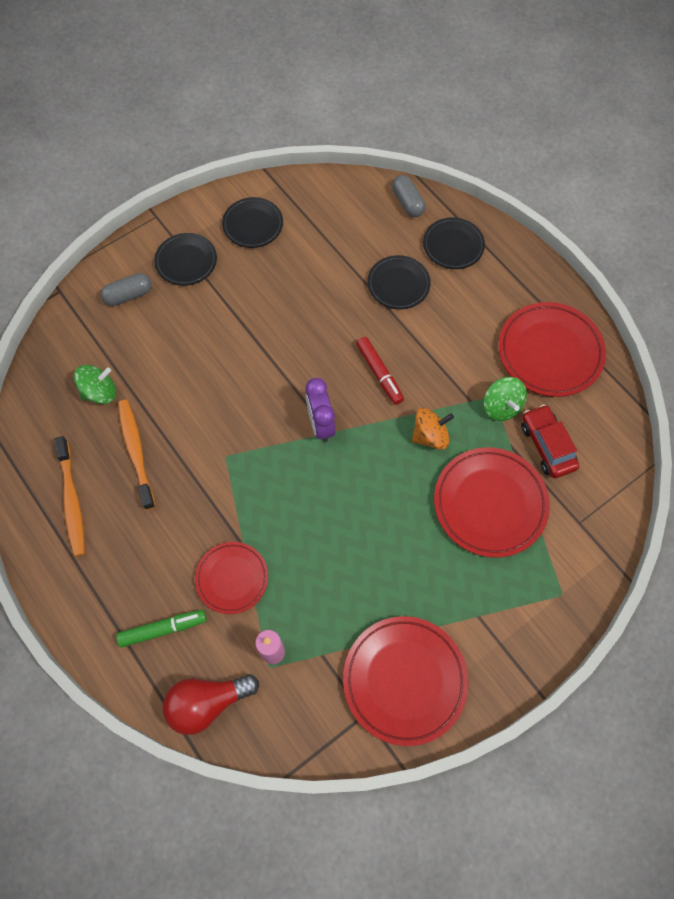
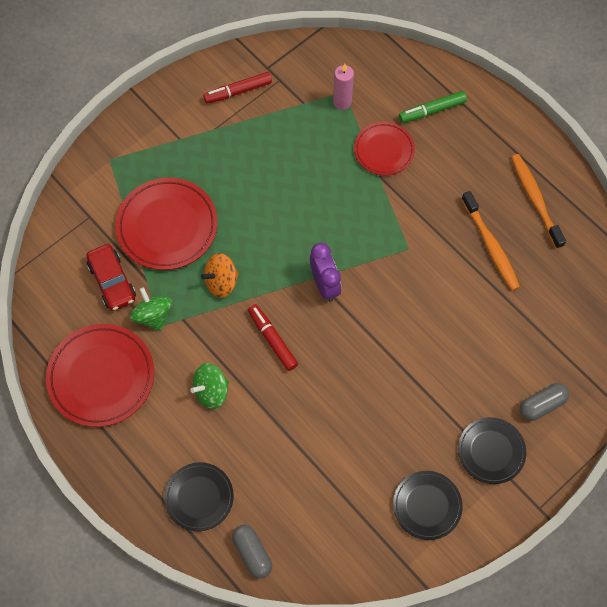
camera: 175 degrees right, 0 degrees up
green spinning top [74,365,116,404] -> green spinning top moved to [190,363,229,409]
red light bulb [163,674,259,735] -> none
red plate [343,616,469,746] -> red marker [203,72,272,104]
black plate [367,255,431,309] -> none

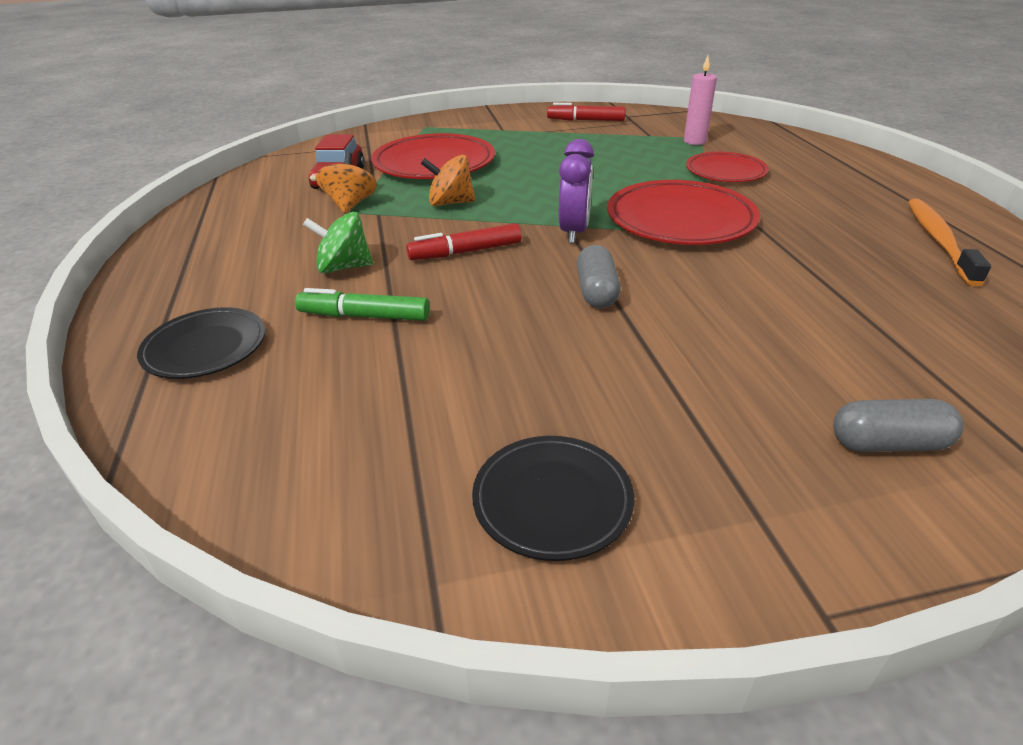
camera: 30 degrees right, 30 degrees down
red plate [46,324,154,427] -> red plate moved to [607,180,760,245]
green spinning top [130,287,172,331] -> orange spinning top [316,152,377,213]
grey capsule [232,525,272,578] -> grey capsule moved to [577,245,621,308]
red marker [248,304,298,371] -> red marker turned 105 degrees counterclockwise [406,223,521,260]
green marker [399,91,467,123] -> green marker moved to [295,288,430,321]
black plate [458,417,526,484] -> none
orange toothbrush [461,191,520,291] -> none

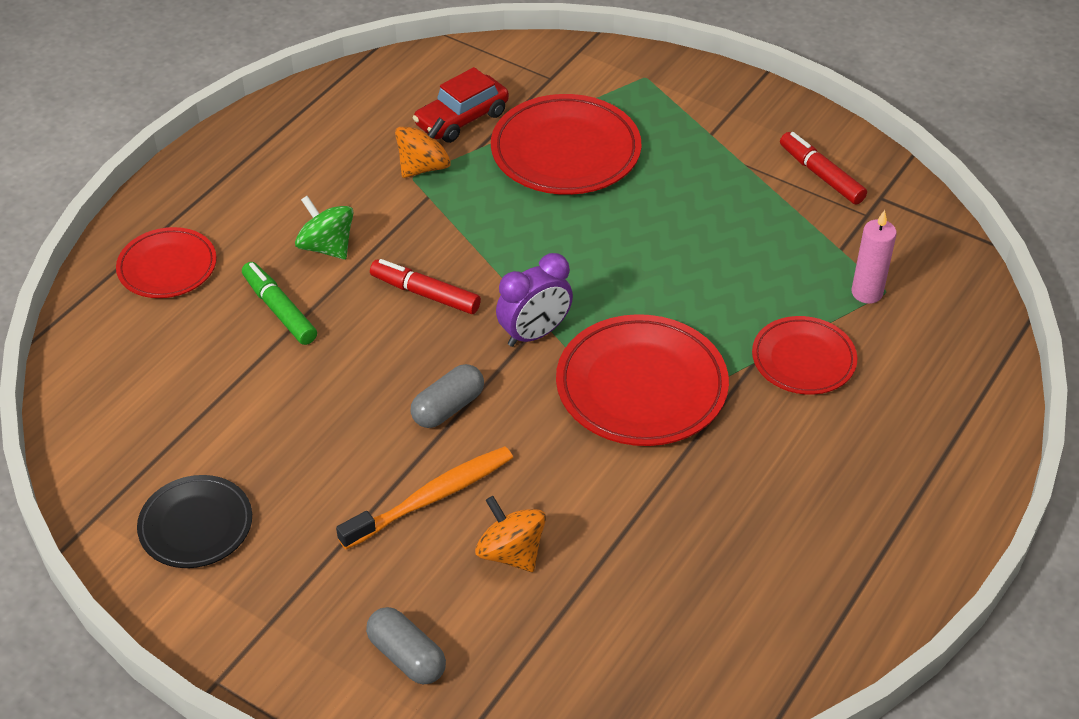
camera: 45 degrees right, 10 degrees up
black plate [137,307,266,379] -> red plate [116,227,217,298]
orange spinning top [421,155,475,206] -> orange spinning top moved to [475,496,546,572]
orange toothbrush [908,199,991,286] -> orange toothbrush moved to [336,446,513,550]

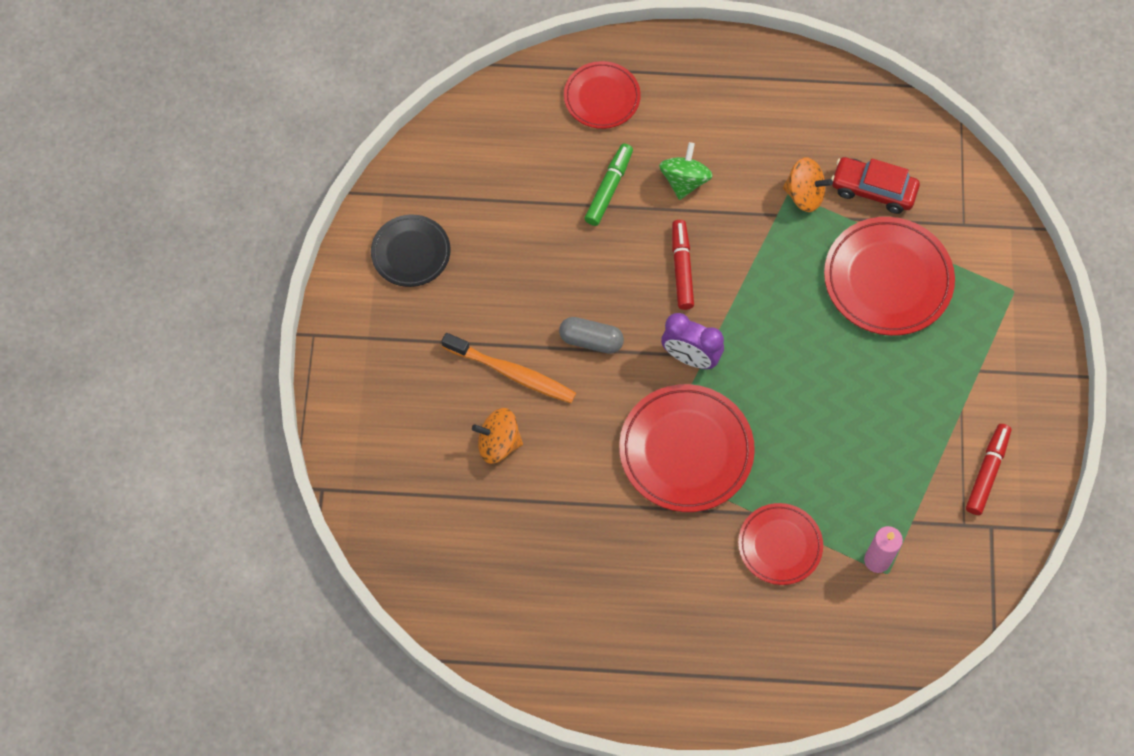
camera: 60 degrees right, 20 degrees up
grey capsule [366,607,446,684] -> none
orange spinning top [475,496,546,572] -> orange spinning top turned 105 degrees counterclockwise [472,408,523,464]

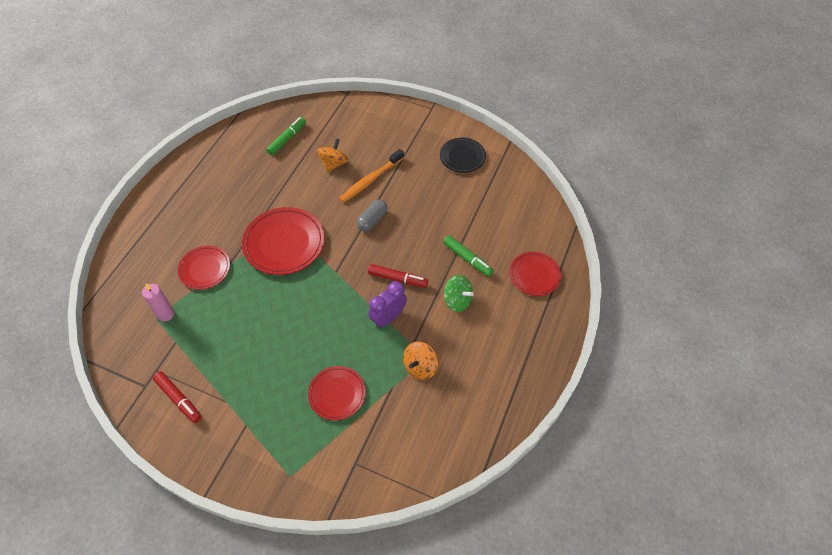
camera: 110 degrees right, 10 degrees down
purple clock [661,313,724,369] -> purple clock moved to [369,281,407,328]
red plate [824,217,955,336] -> red plate [308,366,366,420], size x0.62
red car [831,157,920,214] -> none
none -> green marker [266,117,306,155]

